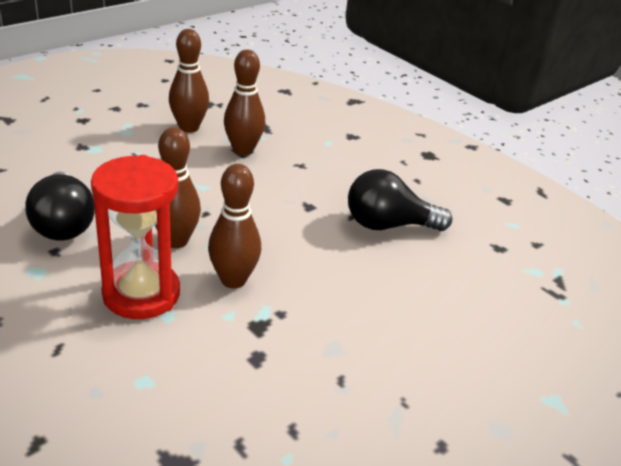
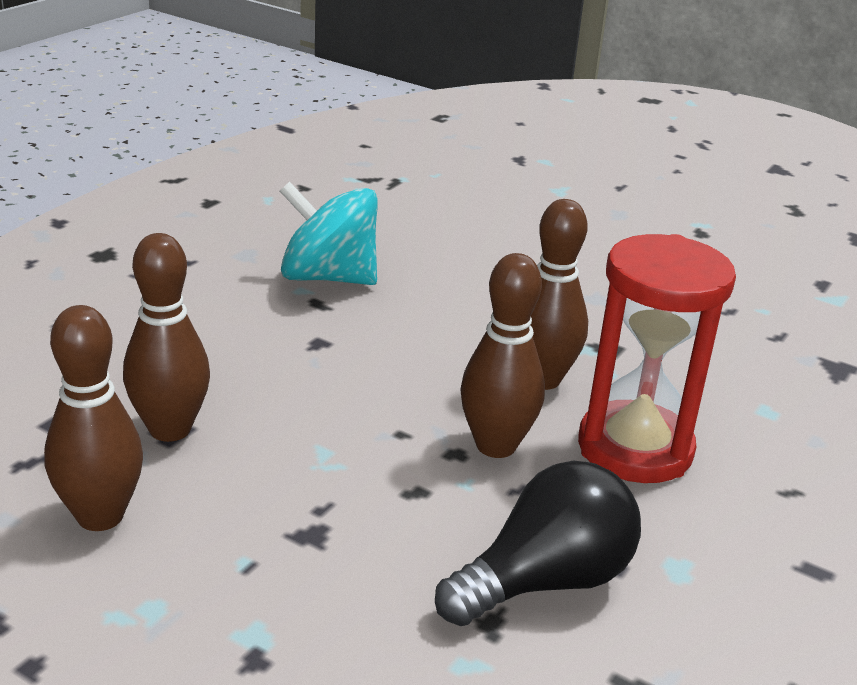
camera: 105 degrees left, 5 degrees down
black light bulb [348,169,452,231] -> turquoise spinning top [280,182,377,285]

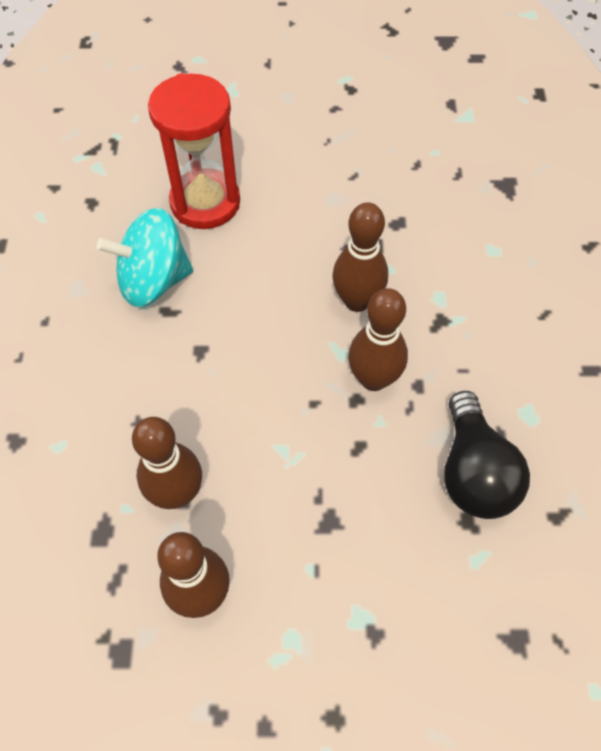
camera: 30 degrees left, 30 degrees up
black light bulb [435,461,641,626] -> black light bulb turned 150 degrees clockwise [444,391,530,519]
red hourglass [578,234,736,483] -> red hourglass moved to [148,73,240,229]

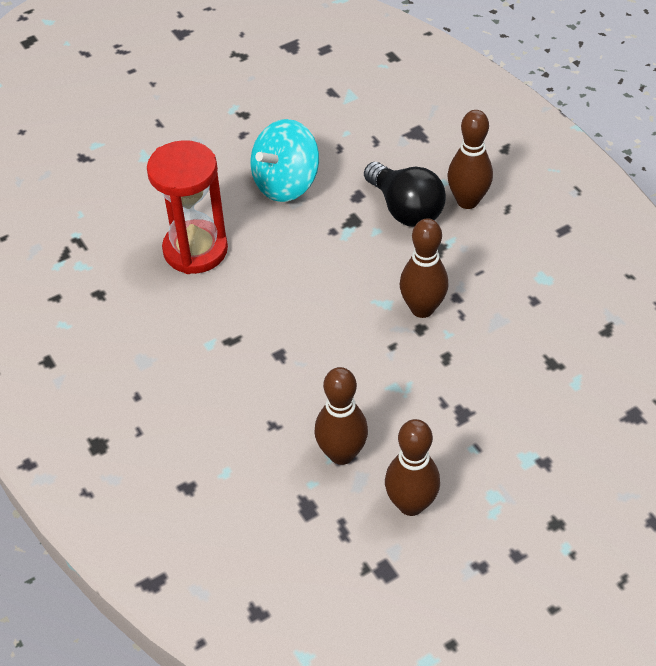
camera: 30 degrees left, 10 degrees down
turquoise spinning top [97,208,193,307] -> turquoise spinning top moved to [251,119,319,202]
brown bowling pin [332,202,388,312] -> brown bowling pin moved to [447,110,493,209]
black light bulb [444,391,530,519] -> black light bulb moved to [364,162,446,227]

